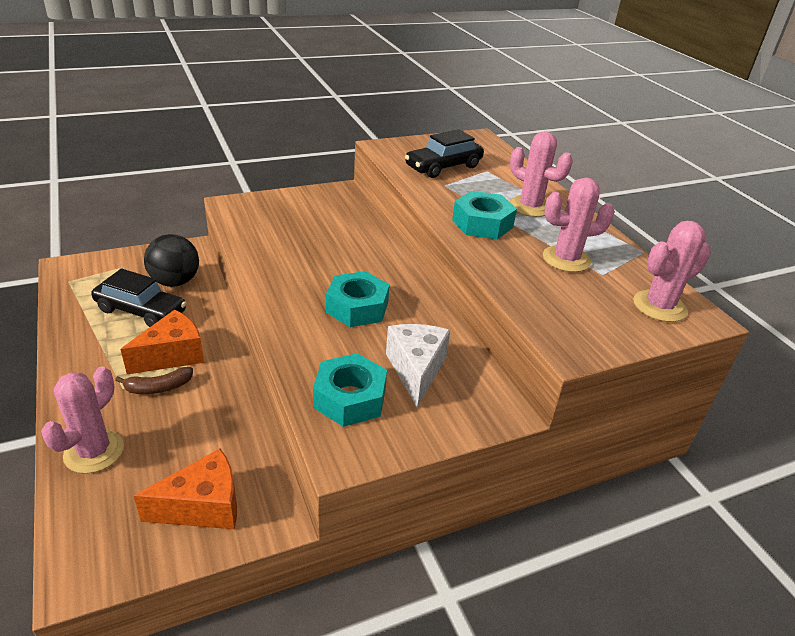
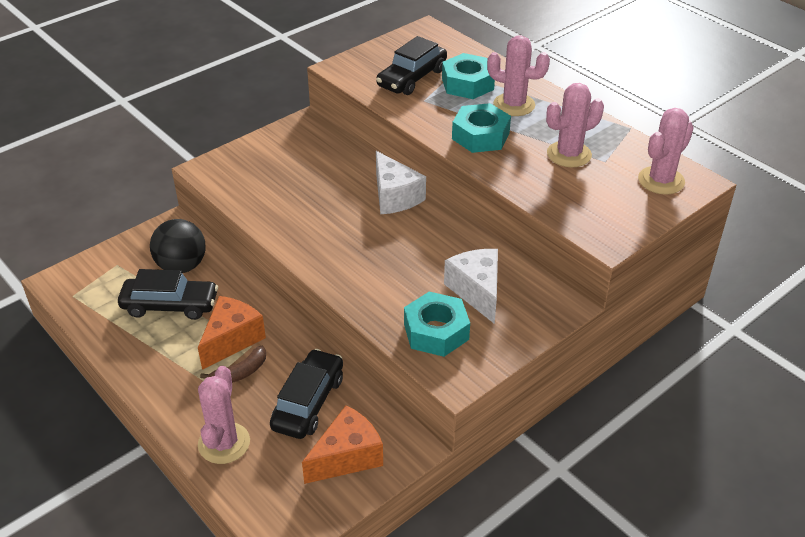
camera: 15 degrees left, 5 degrees up
turquoise nut [326,271,390,327] -> turquoise nut moved to [442,53,495,99]
none -> black car [270,349,343,439]
none -> white cheese [376,151,426,215]

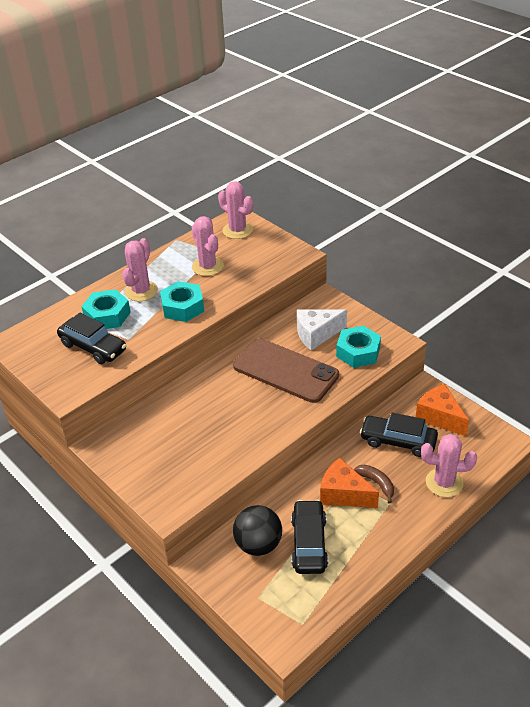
camera: 90 degrees left, 0 degrees up
white cheese [376,151,426,215] -> none
none -> brown phone [233,338,339,403]

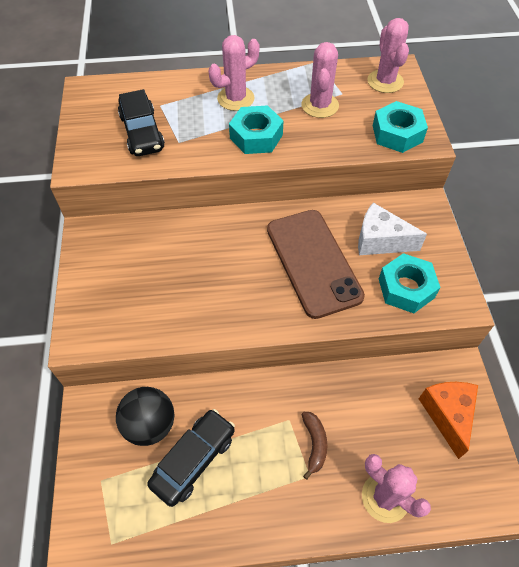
camera: 35 degrees right, 15 degrees up
turquoise nut [81,289,131,329] -> turquoise nut moved to [373,101,428,153]
orange cheese [320,458,379,508] -> none
black car [360,413,438,457] -> none

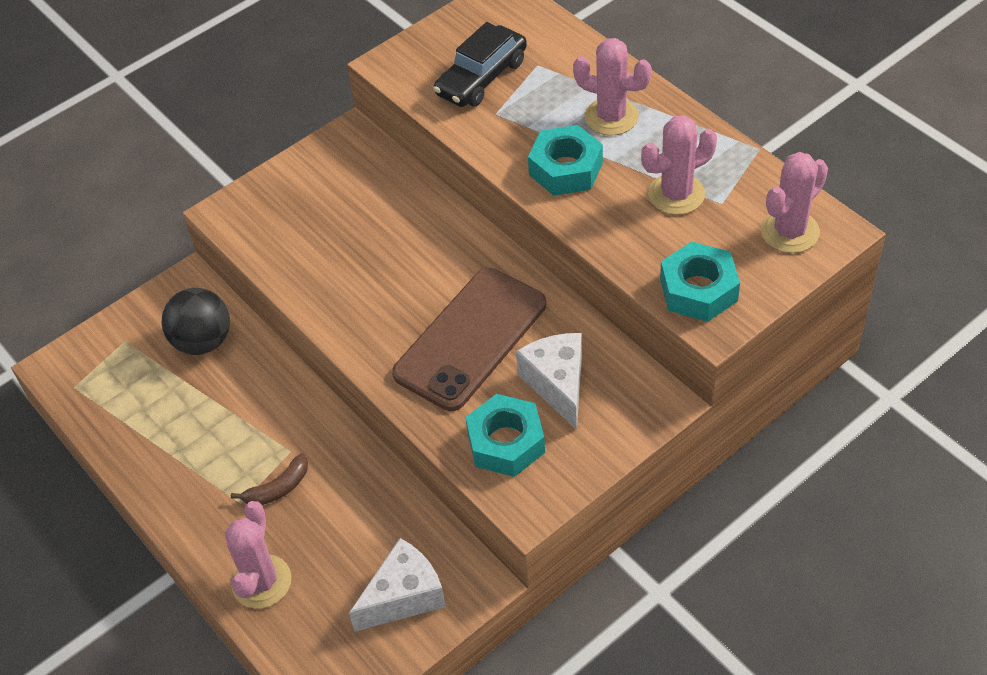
camera: 60 degrees right, 5 degrees down
black car [147,409,235,507] -> none
orange cheese [419,382,478,459] -> white cheese [349,538,446,632]

